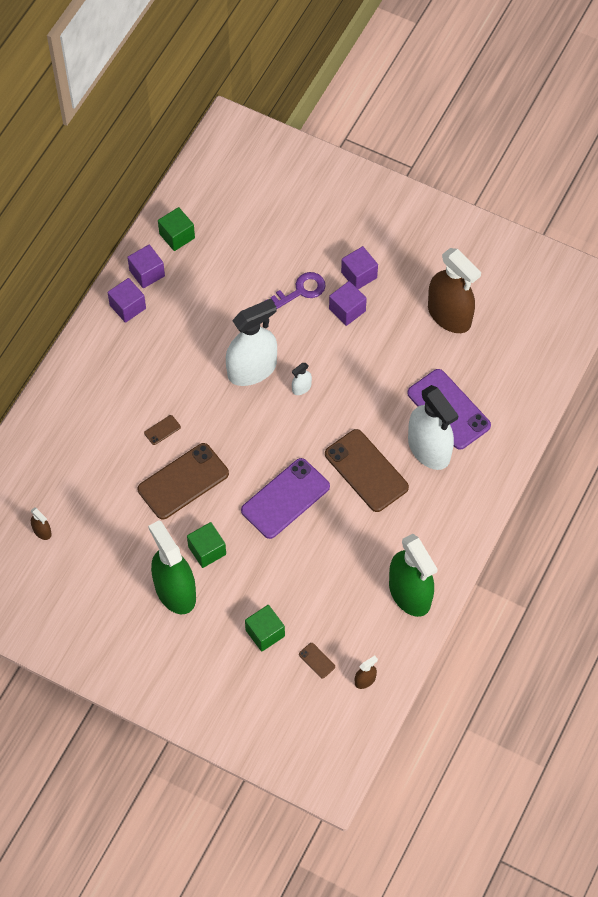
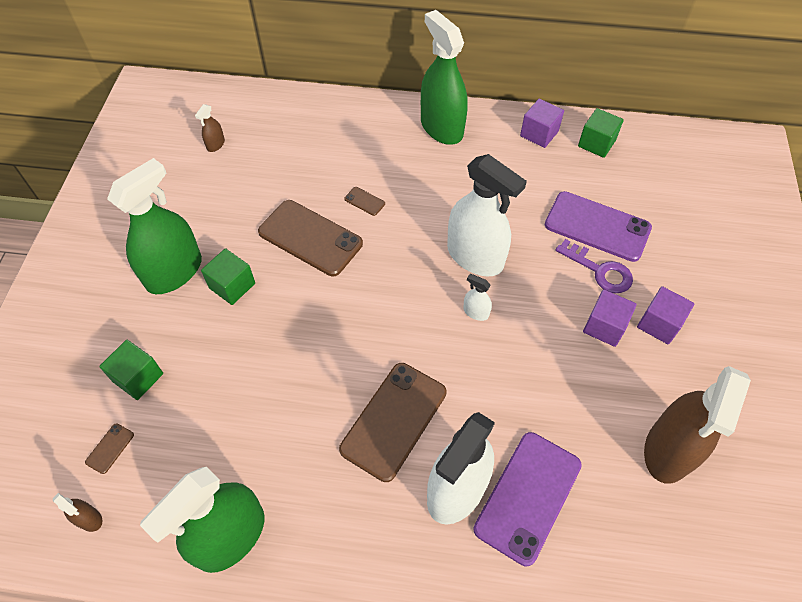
camera: 70 degrees right, 5 degrees down
purple cube [108,278,146,323] -> none
purple phone [241,458,330,539] -> purple phone moved to [545,191,652,262]
none -> green spray bottle [421,10,468,145]

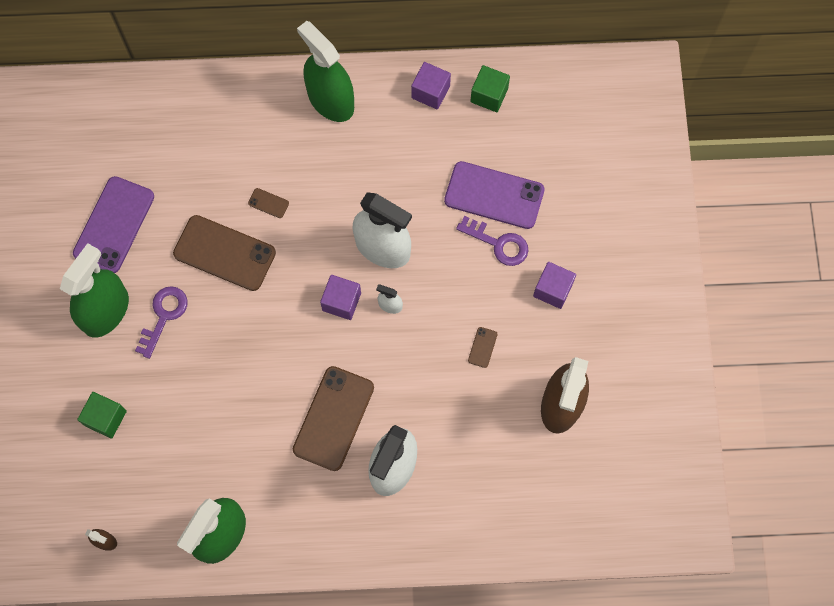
camera: 10 degrees left, 15 degrees up
brown phone [85,423,134,474] -> brown phone moved to [468,327,497,368]
brown spray bottle [195,104,225,152] -> none
green cube [201,248,255,305] -> purple key [135,286,188,359]
purple phone [473,432,582,566] -> purple phone moved to [73,176,154,273]
purple cube [583,289,637,347] -> purple cube moved to [320,275,361,320]

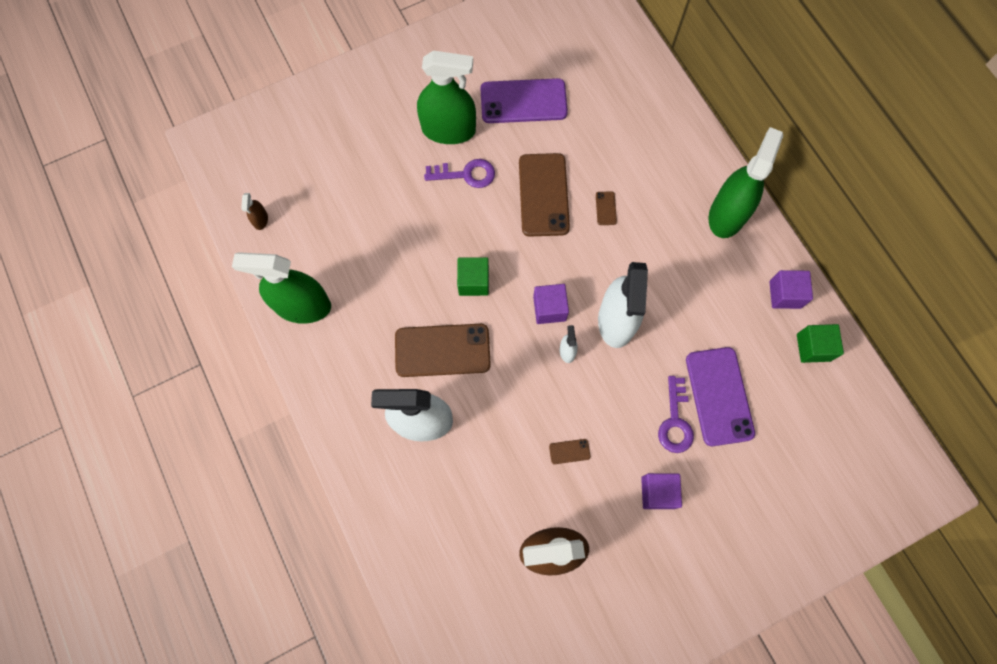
camera: 65 degrees right, 0 degrees up
green cube [77,392,127,439] -> green cube moved to [457,257,489,296]

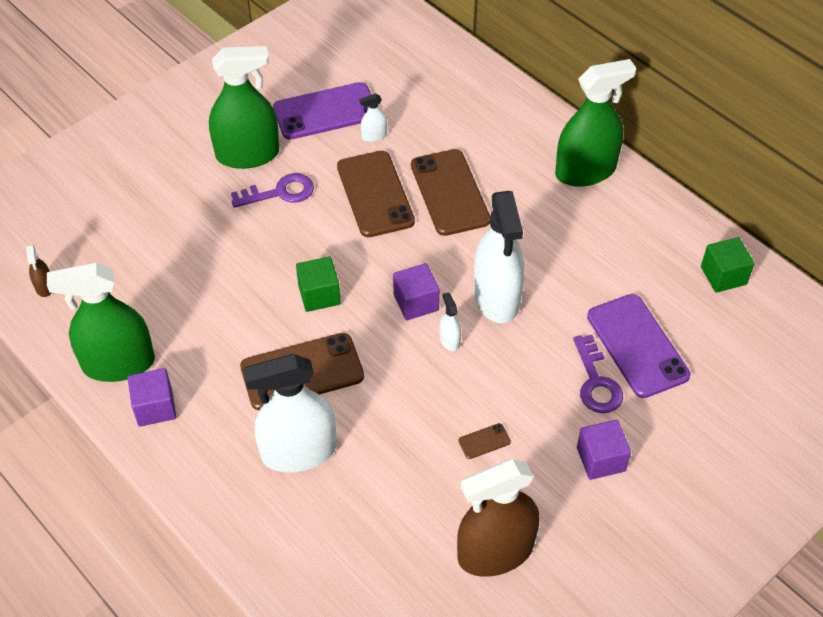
camera: 15 degrees left, 20 degrees down
brown phone [596,191,617,225] -> brown phone [411,149,490,236], size x2.48
green spray bottle [708,127,783,238] -> green spray bottle turned 60 degrees clockwise [555,59,636,187]
purple cube [770,270,813,309] -> purple cube moved to [127,368,177,427]
none -> white spray bottle [359,94,387,142]

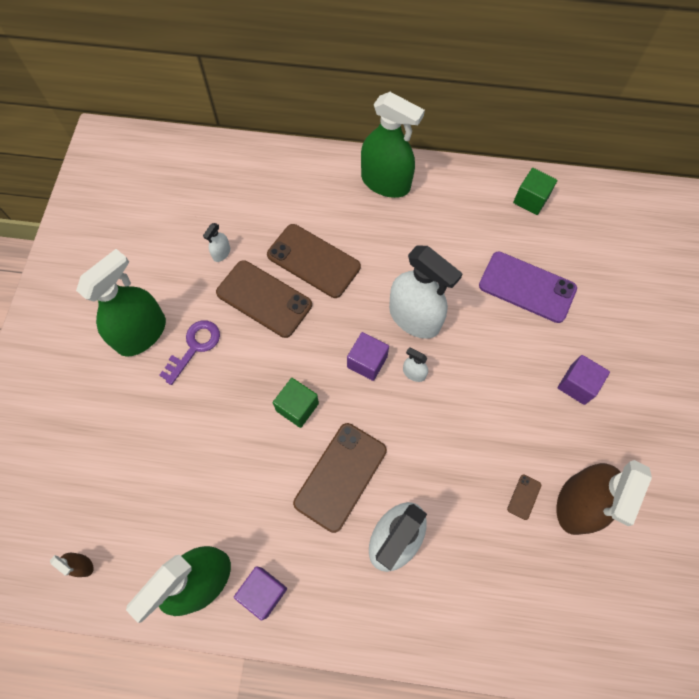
camera: 40 degrees left, 15 degrees up
purple phone [273,82,371,140] -> none
brown phone [458,423,511,459] -> brown phone moved to [507,475,541,520]
green spray bottle [555,59,636,187] -> green spray bottle turned 90 degrees clockwise [361,92,425,198]
purple key [573,335,623,413] -> none

